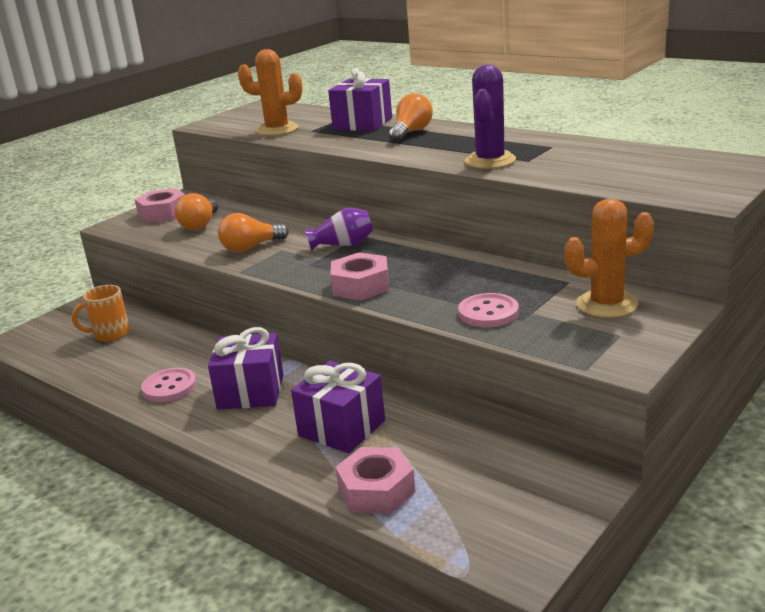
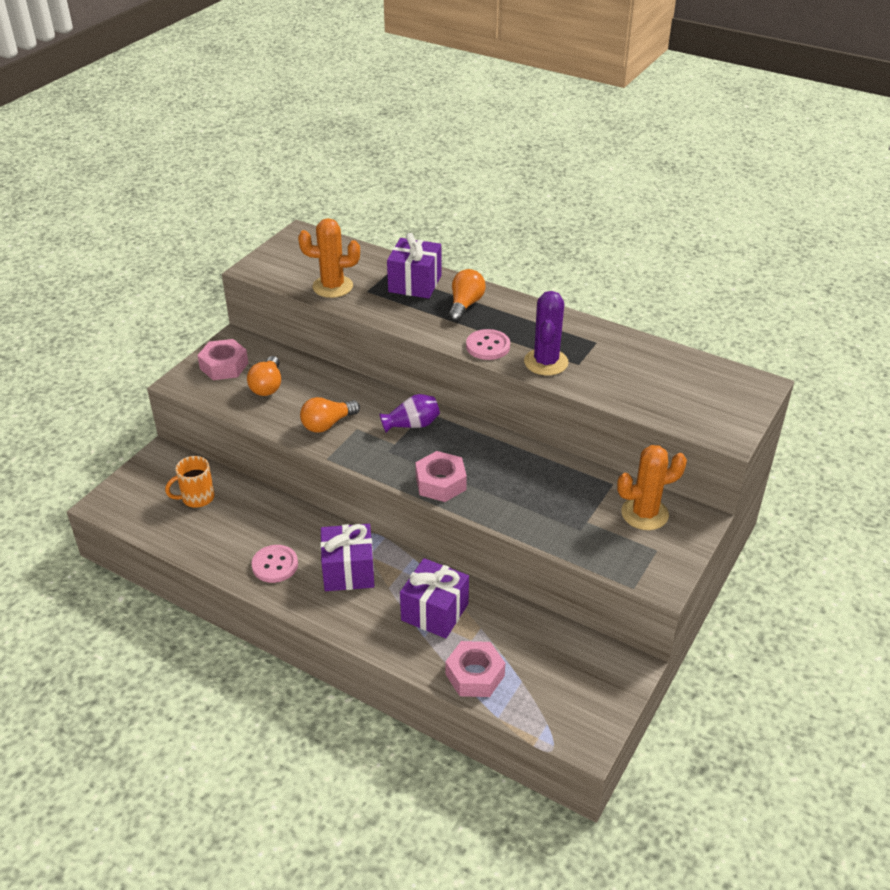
camera: 10 degrees left, 15 degrees up
pink button [458,293,519,327] -> pink button moved to [466,329,510,360]

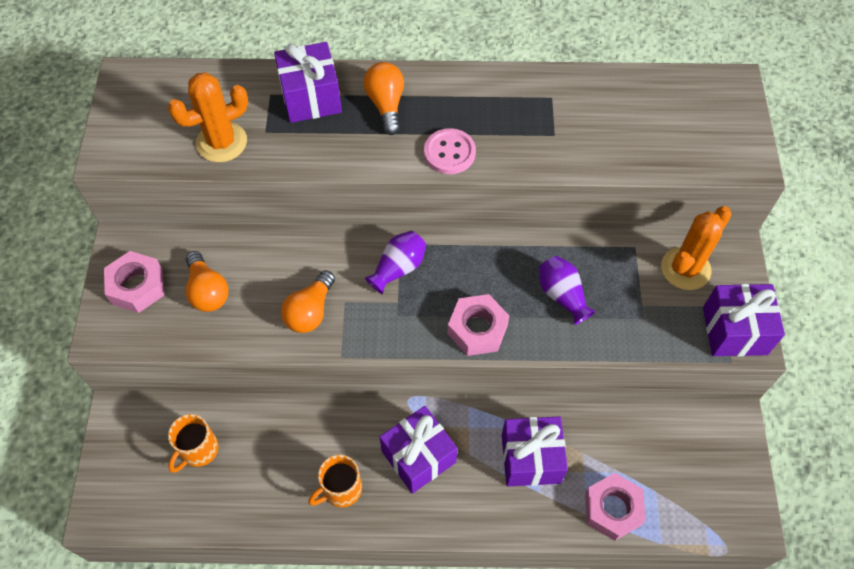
camera: 30 degrees left, 20 degrees up
pink button [252,545,298,583] -> orange mug [308,454,362,507]
purple cactus [524,291,569,376] -> none
none -> purple vase [539,256,596,325]
none -> purple gift [703,284,785,356]

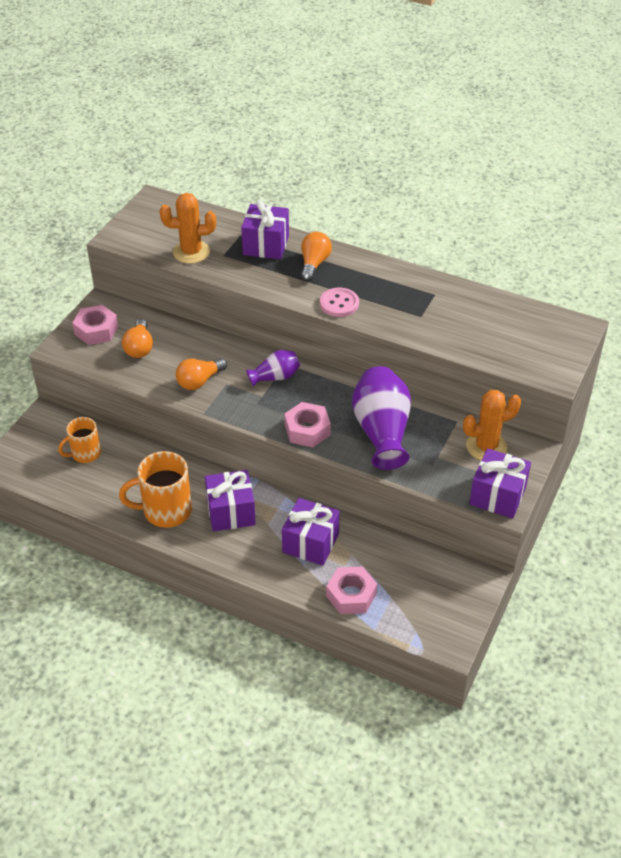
camera: 25 degrees right, 15 degrees down
orange mug [308,454,362,507] -> orange mug [119,451,192,528], size x1.58
purple vase [539,256,596,325] -> purple vase [352,366,411,470], size x1.89

